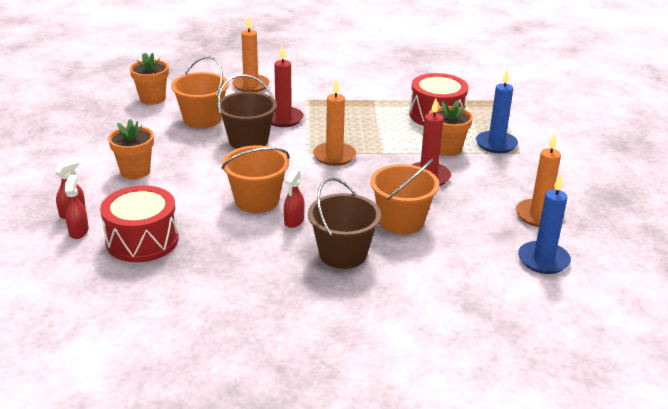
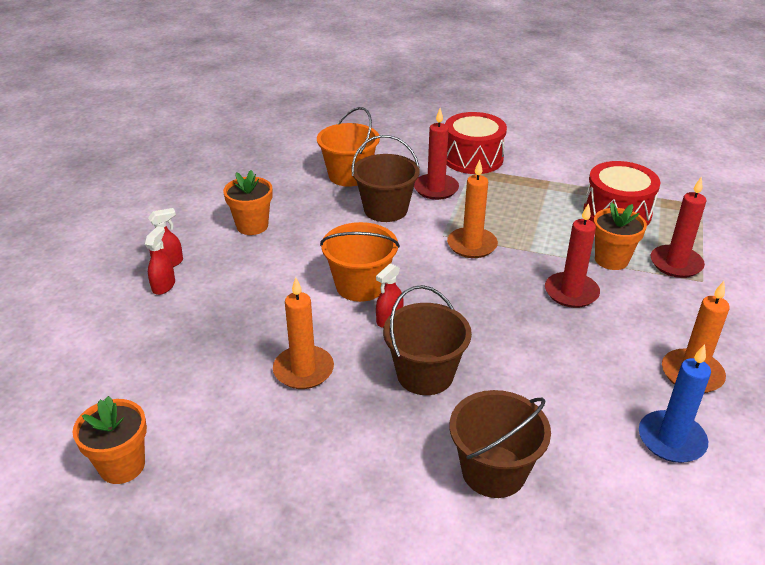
camera: 20 degrees right, 5 degrees up
red drum [100,185,179,262] -> red drum moved to [445,112,507,174]
orange flower pot [130,53,169,105] -> orange flower pot moved to [73,396,147,484]
orange candle [232,16,270,92] -> orange candle moved to [273,277,334,389]
orange bucket [370,159,439,234] -> none
blue candle [476,69,518,153] -> red candle [651,176,707,278]
none -> brown bucket [450,390,551,498]

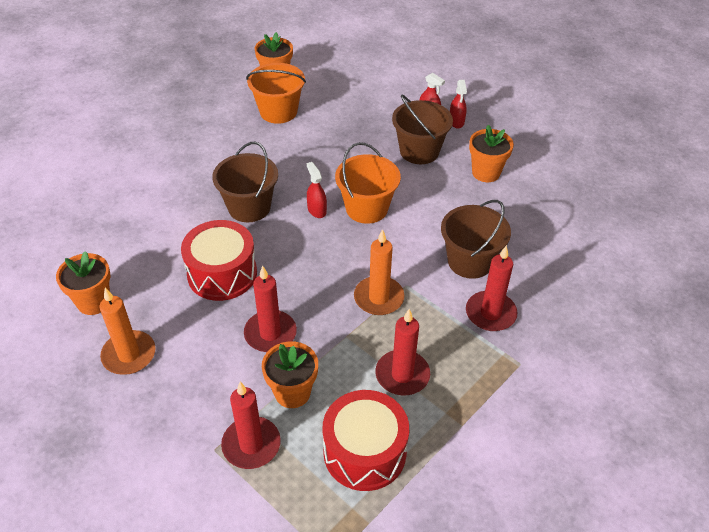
camera: 115 degrees right, 10 degrees up
orange candle [273,277,334,389] -> none
orange bucket [317,107,380,187] -> orange bucket moved to [246,63,306,124]
red drum [445,112,507,174] -> red drum moved to [181,220,257,301]
brown bucket [450,390,551,498] -> brown bucket moved to [392,95,453,164]
blue candle [639,344,711,463] -> orange flower pot [56,251,110,315]
none -> red candle [375,309,430,395]

